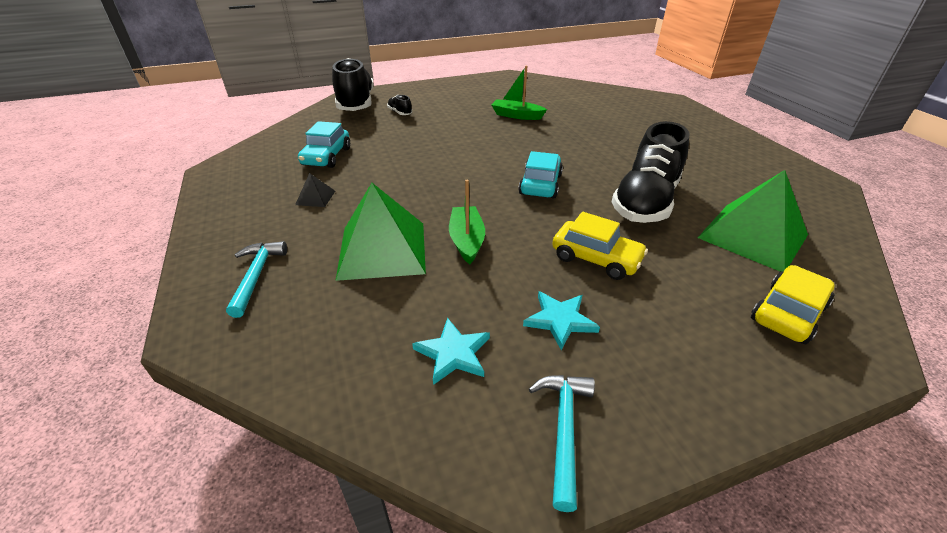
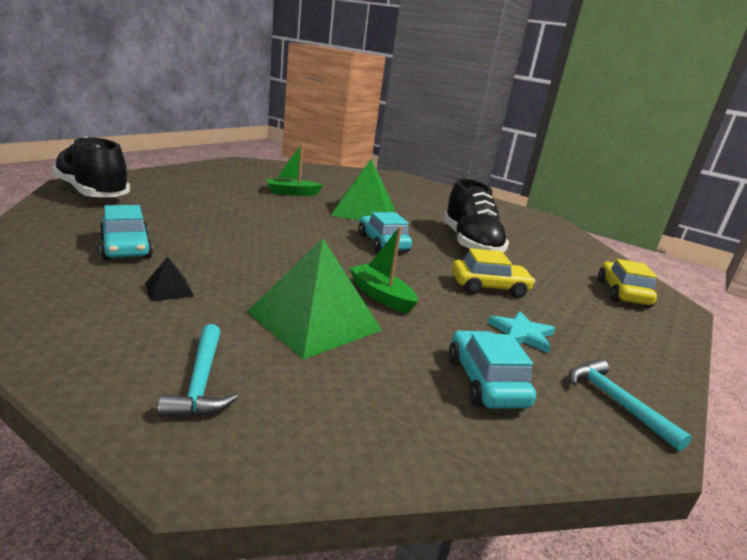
camera: 40 degrees left, 15 degrees down
turquoise hammer [226,241,287,318] -> turquoise hammer turned 150 degrees counterclockwise [158,324,238,418]
black shoe [387,95,412,115] -> none
turquoise star [412,318,490,385] -> turquoise car [449,330,536,409]
green pyramid [698,170,808,272] -> green pyramid moved to [331,159,394,221]

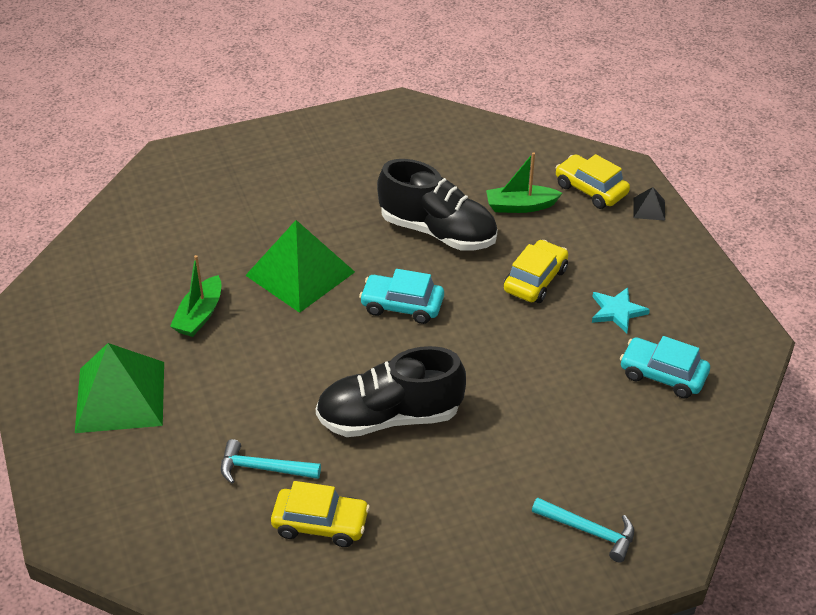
camera: 50 degrees left, 20 degrees up
black shoe [51,136,130,197] -> black shoe moved to [316,346,466,437]
turquoise car [99,205,153,260] -> yellow car [271,481,370,547]
black pyramid [145,257,194,302] -> black pyramid moved to [633,187,665,221]
green pyramid [247,238,382,360] -> green pyramid moved to [75,343,164,433]
green boat [349,226,418,313] -> green boat moved to [486,152,562,213]
turquoise hammer [569,358,692,451] -> turquoise hammer moved to [221,439,321,484]

